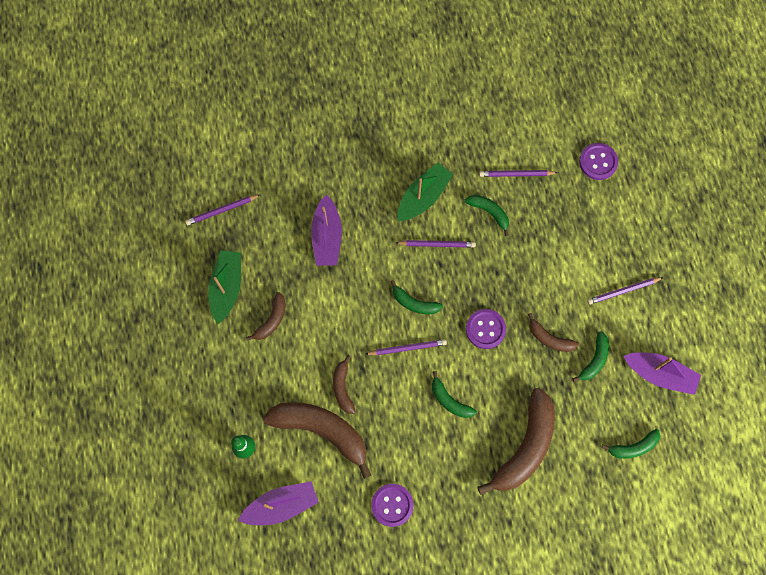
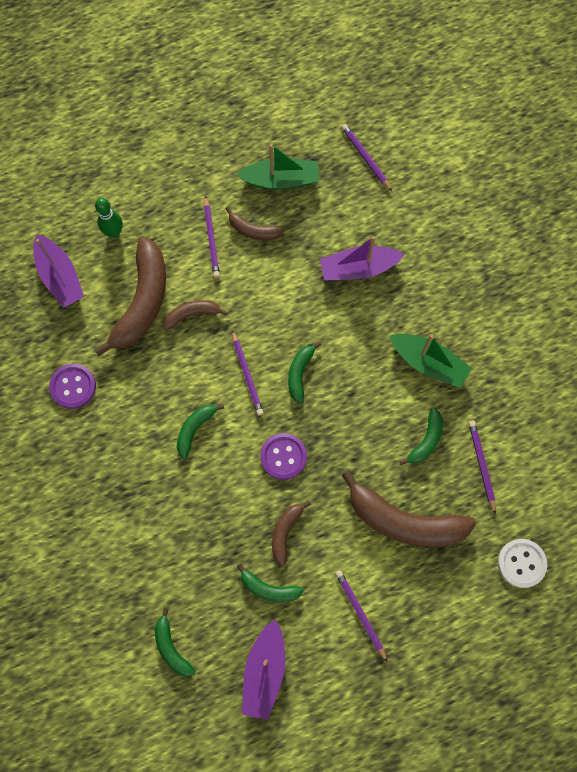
camera: 80 degrees right, 0 degrees up
purple pencil [396,240,476,248] -> purple pencil moved to [204,195,220,278]
brown banana [478,387,555,495] -> brown banana moved to [342,470,476,547]
purple button [579,143,618,180] -> white button [498,539,547,588]

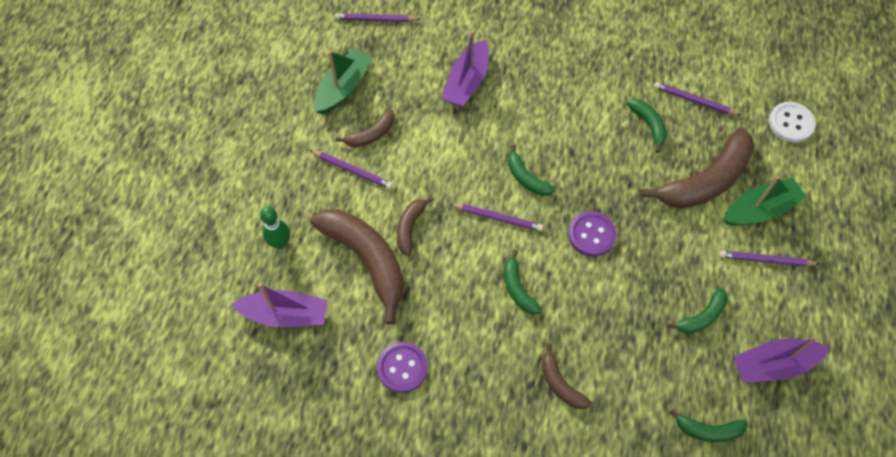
camera: 55 degrees left, 10 degrees down
purple boat [242,619,285,720] -> purple boat turned 120 degrees clockwise [733,336,830,383]
brown banana [272,501,311,566] -> brown banana moved to [542,343,592,409]
green boat [390,334,472,388] -> green boat moved to [723,176,807,226]

